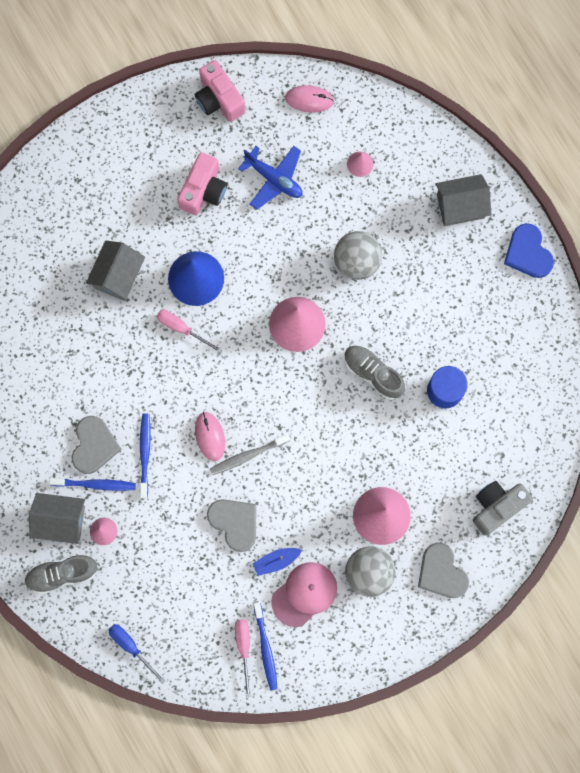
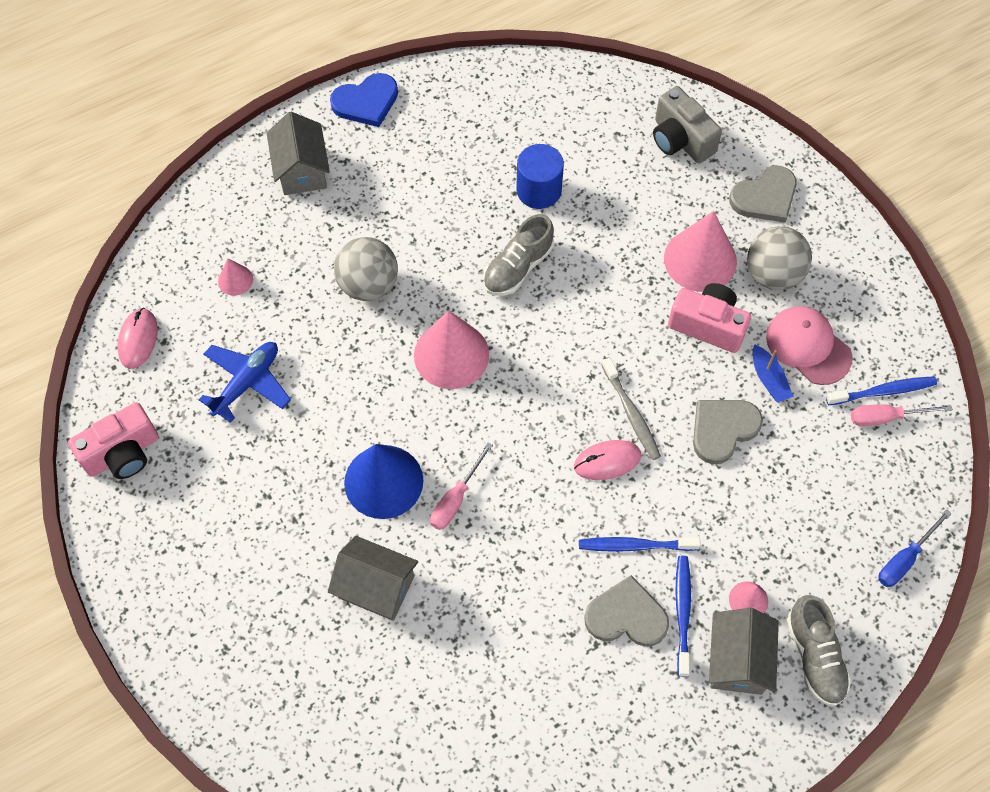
camera: 90 degrees left, 15 degrees down
pink camera [177,152,227,215] -> pink camera moved to [668,283,751,353]

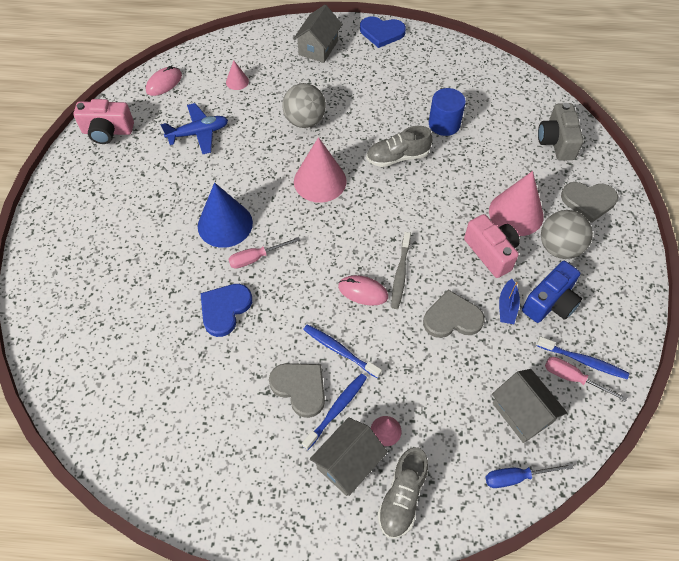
camera: 35 degrees right, 5 degrees down
grey house [328,536,418,621] -> grey house moved to [492,369,567,443]
pink cap [766,306,852,385] -> blue camera [522,261,582,323]
none -> blue heart [201,284,252,337]

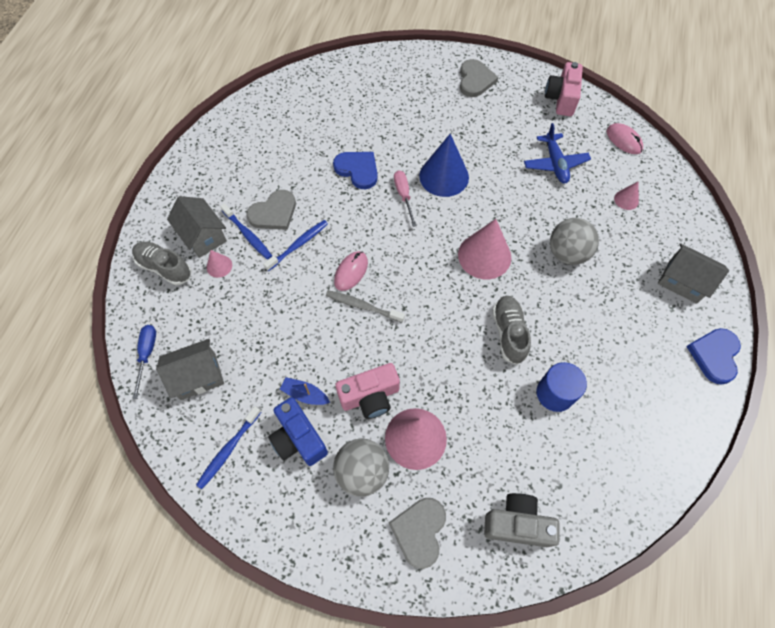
camera: 100 degrees right, 5 degrees up
grey heart [423,290,485,338] -> grey heart moved to [460,59,498,97]
pink screwdriver [545,357,627,402] -> none

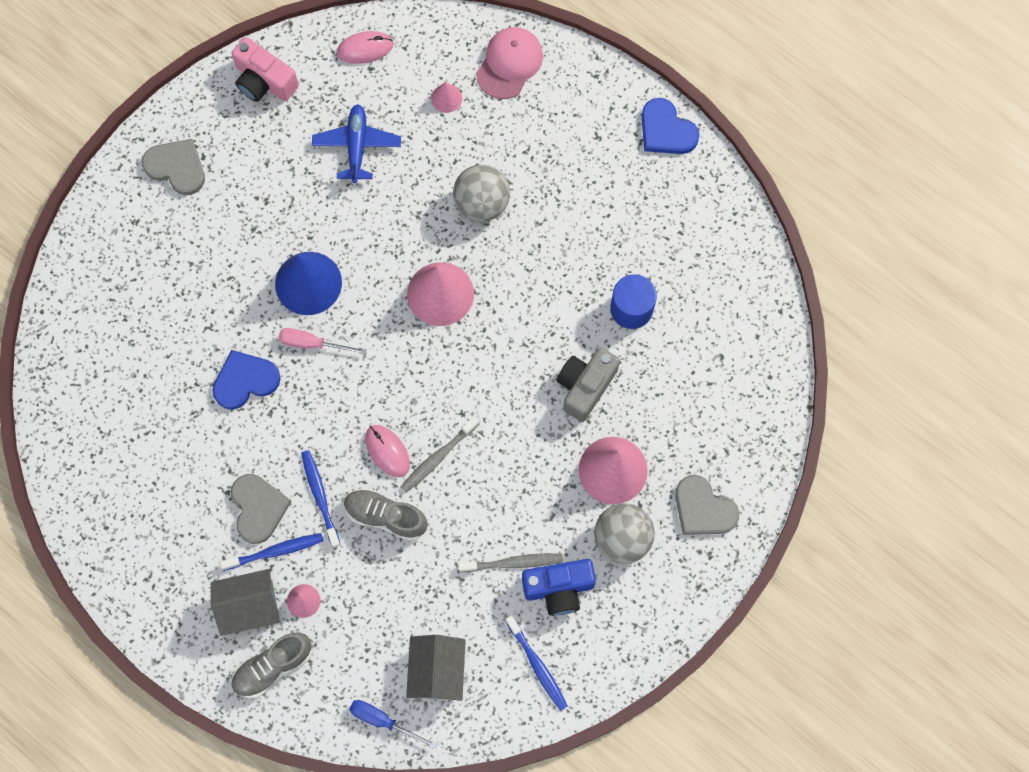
camera: 65 degrees left, 10 degrees up
blue boat [280,377,330,405] -> grey toothbrush [458,553,563,572]
pink camera [335,363,400,419] -> none
grey camera [484,493,560,547] -> grey camera moved to [557,348,620,422]
grey shoe [492,296,531,365] -> grey shoe moved to [344,488,427,541]
blue plane [524,123,591,183] -> blue plane turned 105 degrees counterclockwise [312,104,401,183]
grey house [658,243,729,304] -> none
none -> pink cap [476,27,543,99]

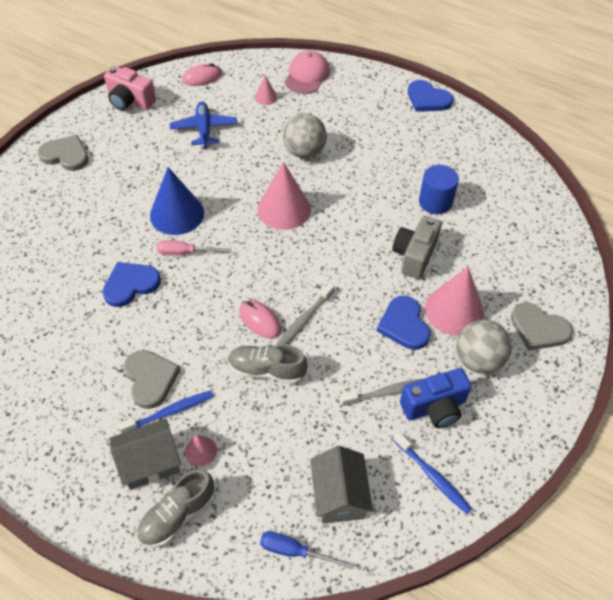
camera: 10 degrees left, 20 degrees down
blue toothbrush [301,450,341,548] -> none
none -> blue heart [377,296,431,350]

